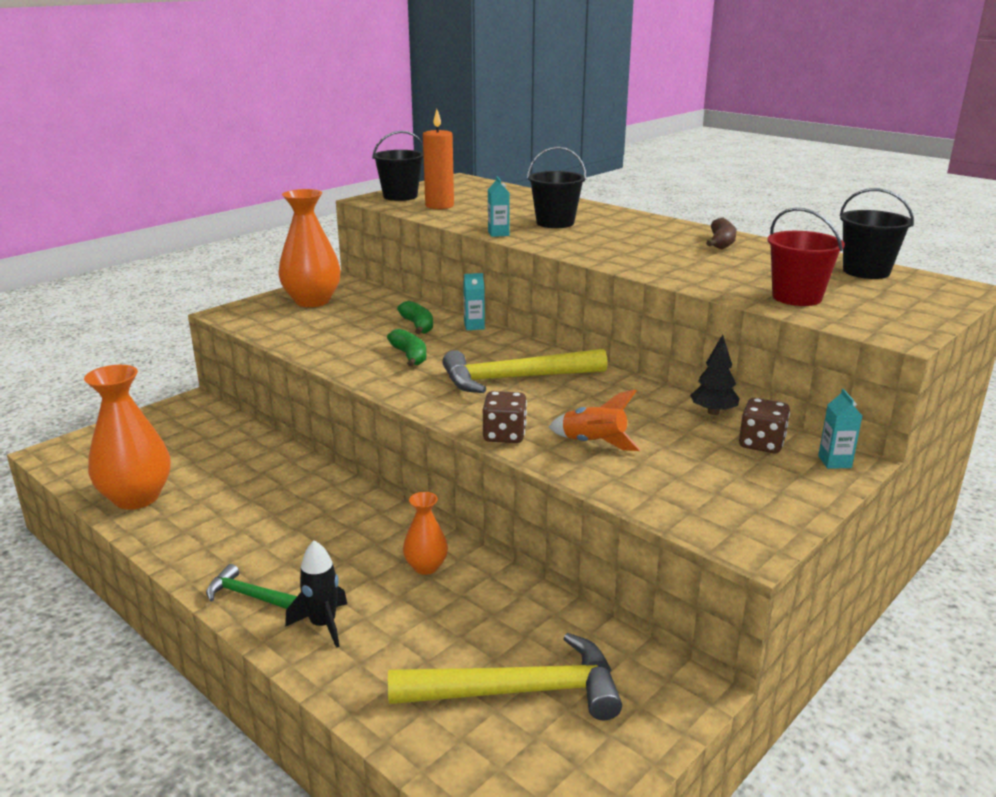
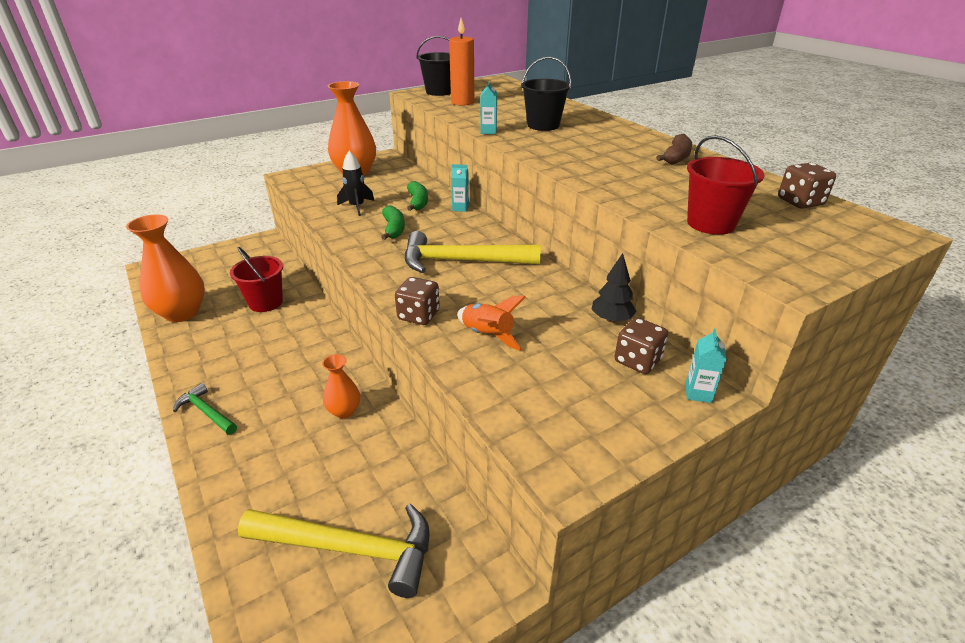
camera: 15 degrees right, 10 degrees up
black rocket [285,540,347,648] -> black rocket moved to [337,151,375,216]
black bucket [840,188,914,279] -> brown dice [778,163,836,209]
none -> red bucket [230,247,283,312]

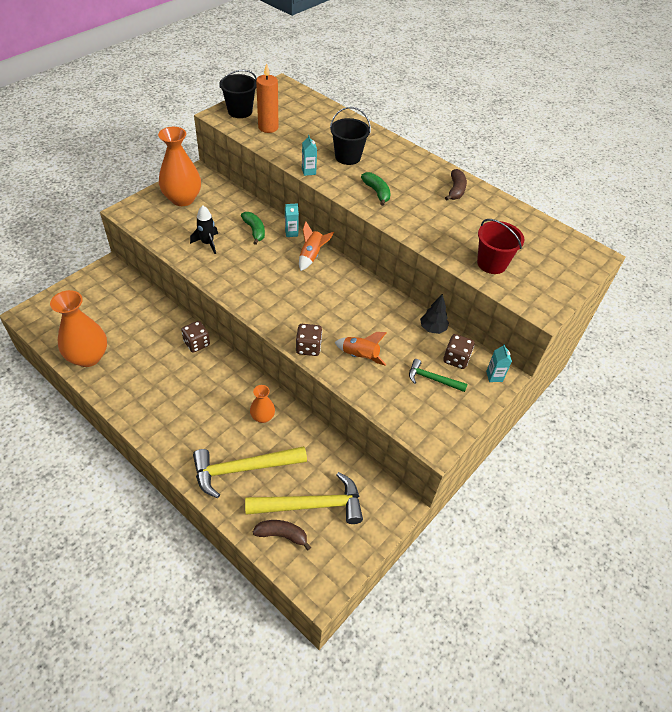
camera: 20 degrees left, 15 degrees up
green hammer [173,383,237,435] -> green hammer moved to [409,359,468,392]
red bucket [230,247,283,312] -> none
green banana [381,205,405,240] -> green banana moved to [361,172,391,206]
yellow hammer [405,231,541,273] -> yellow hammer moved to [193,446,307,498]
brown dice [778,163,836,209] -> brown dice moved to [181,321,210,353]
none -> brown banana [253,520,311,551]
none -> orange rocket [299,221,334,271]

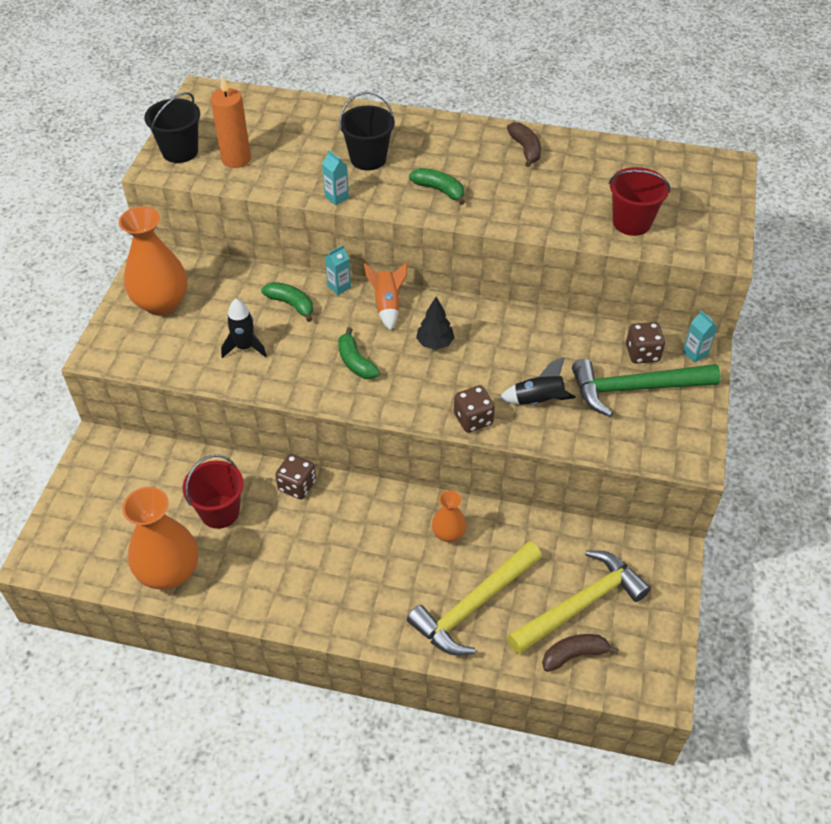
camera: 25 degrees left, 0 degrees up
orange rocket [335,332,387,366] -> black rocket [499,357,576,405]
green hammer [409,359,468,392] -> green hammer [572,359,721,416], size x1.87
black tree [420,294,449,334] -> black tree moved to [416,297,455,350]
none -> red bucket [183,454,244,529]
none -> green banana [338,327,380,379]

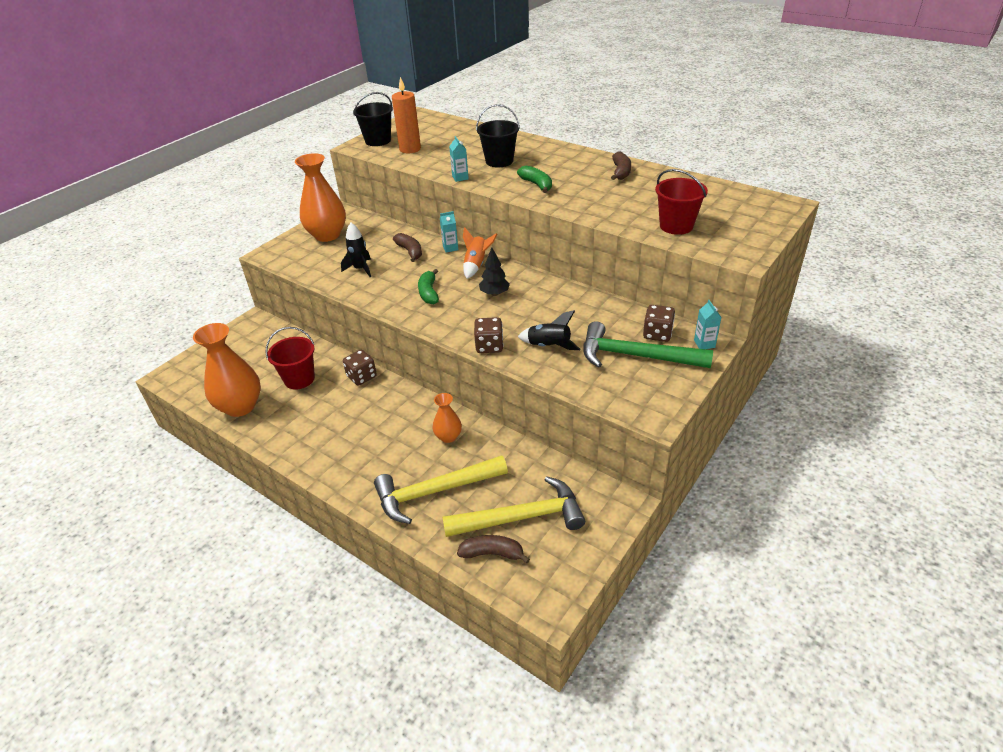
camera: 25 degrees right, 10 degrees down
green banana [261,282,313,322] -> brown banana [393,233,422,262]

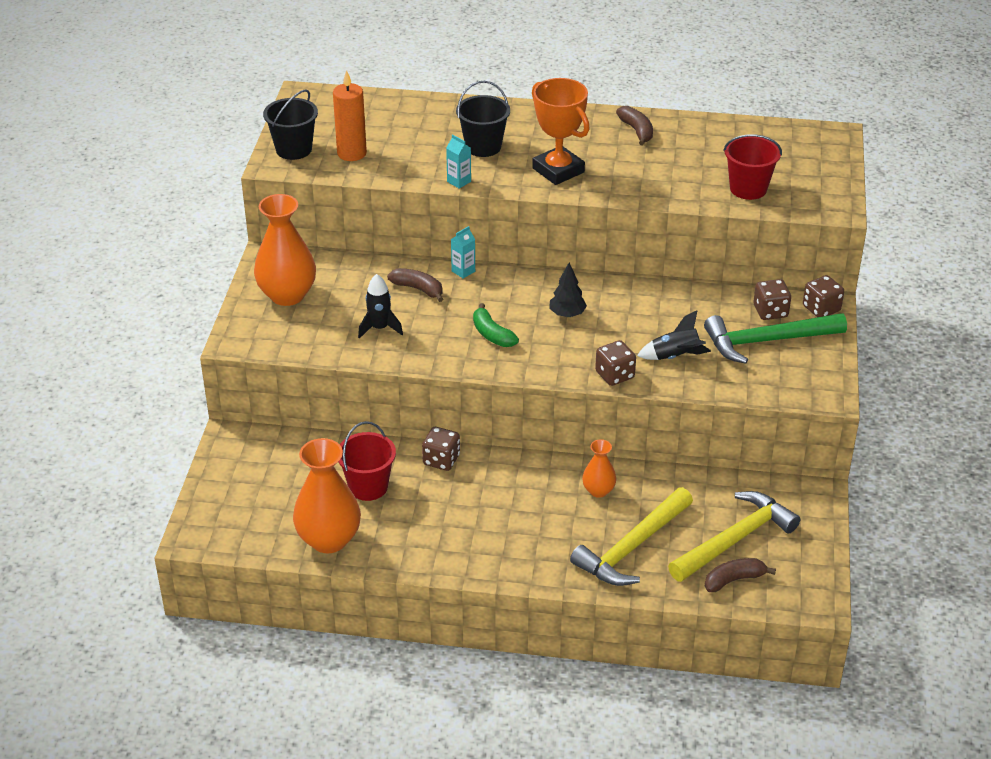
camera: 30 degrees left, 0 degrees up
orange rocket [463,228,497,279] -> none
green banana [517,166,552,193] -> orange trophy [532,78,590,185]
turquoise carton [694,300,722,349] -> brown dice [803,275,844,317]

